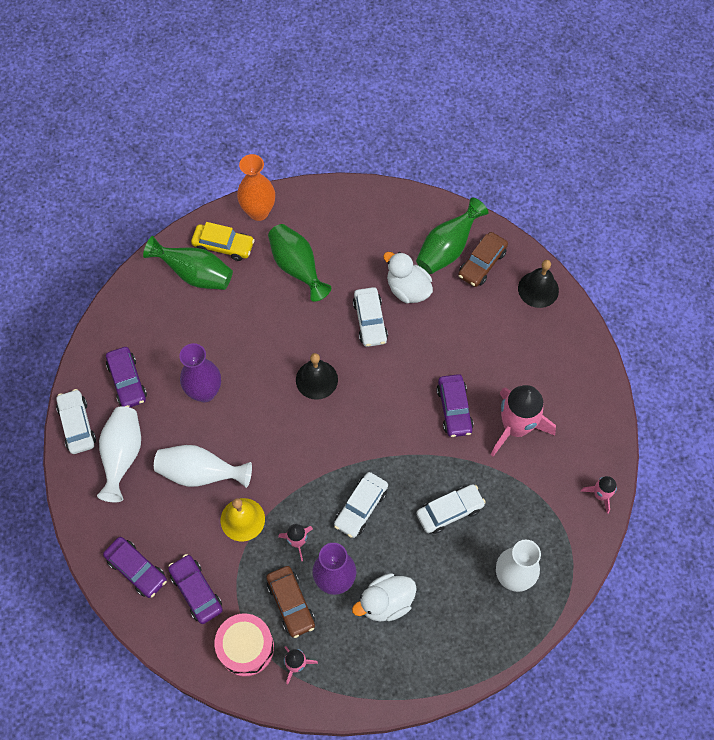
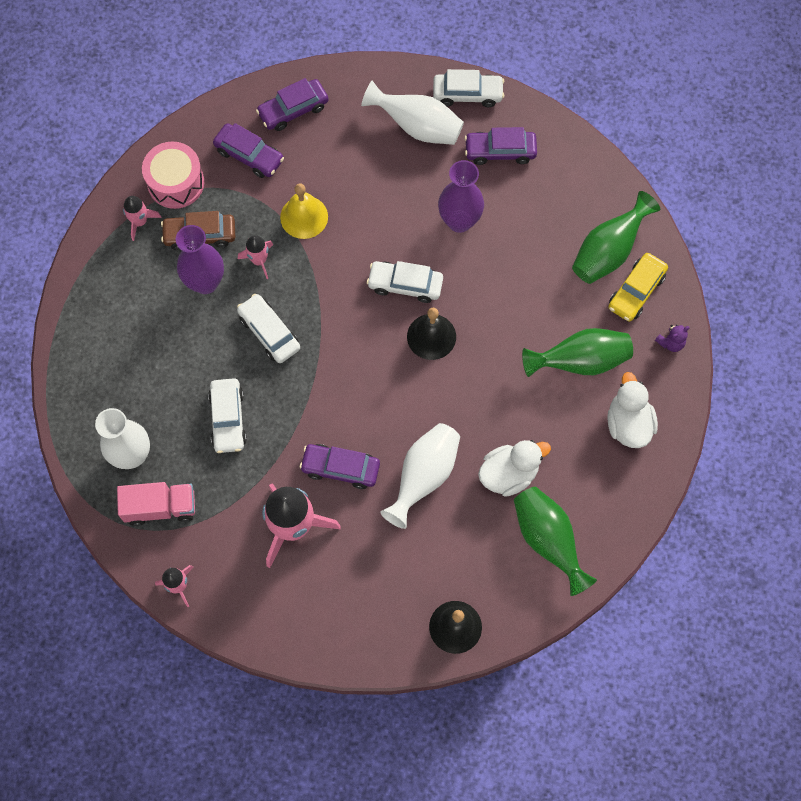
camera: 110 degrees right, 5 degrees up
white vase [154,445,252,488] -> white vase moved to [380,423,460,529]
purple car [168,554,223,624] -> purple car turned 45 degrees clockwise [213,123,284,178]
orange vase [237,154,275,221] -> purple teddy bear [655,325,690,352]
white duck [352,573,417,622] -> white duck moved to [608,372,658,448]
white car [353,287,388,347] -> white car moved to [367,261,443,303]
brown car [458,232,508,287] -> none
none -> pink truck [117,482,195,526]

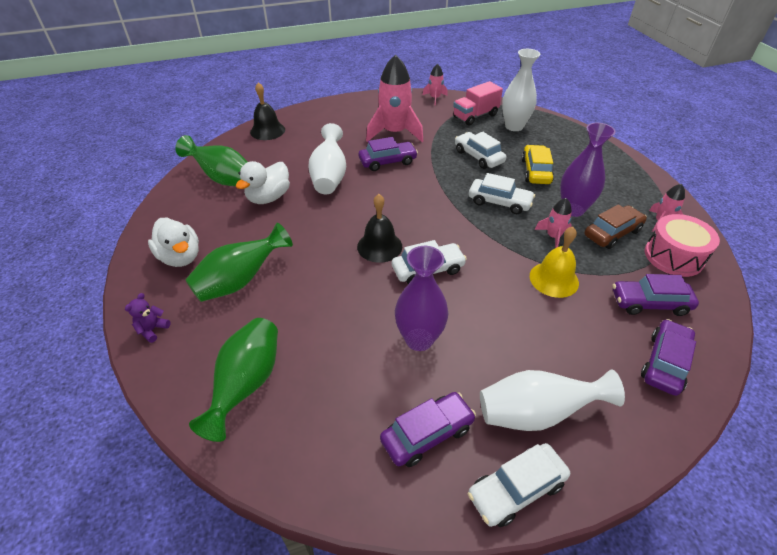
camera: 150 degrees right, 25 degrees down
yellow car [608,253,668,322] -> yellow car moved to [521,145,554,184]

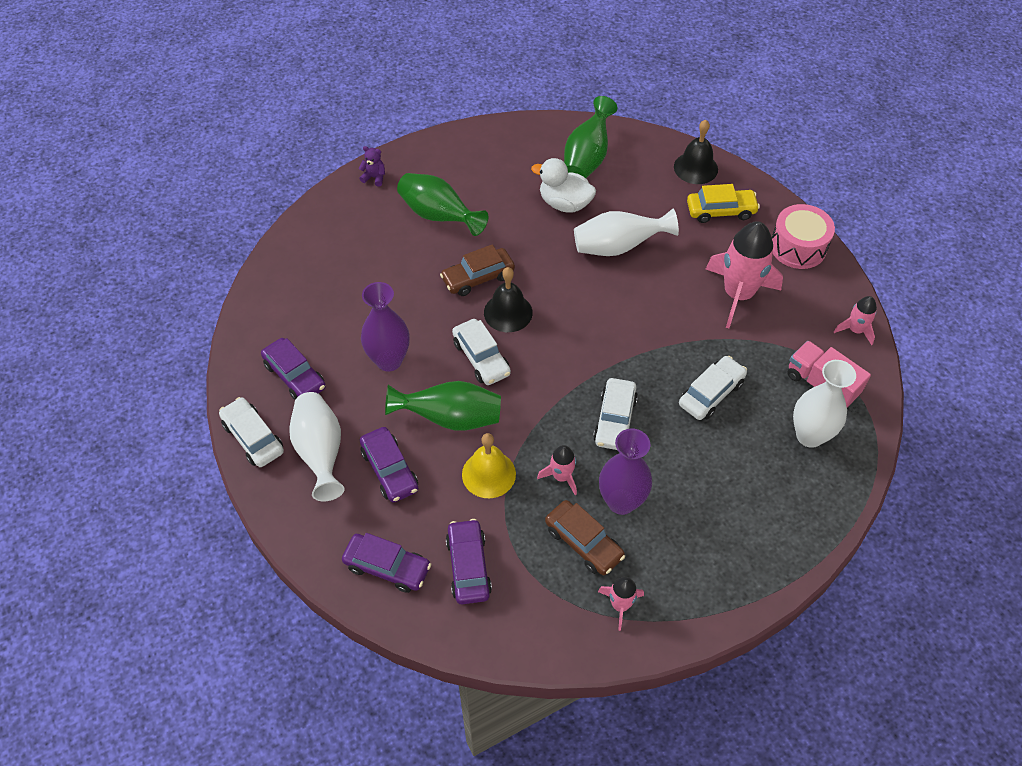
camera: 80 degrees right, 10 degrees up
white duck [148,218,199,267] -> none
green vase [189,318,278,442] -> green vase moved to [385,381,501,431]
purple car [359,137,418,171] -> purple car moved to [360,427,418,503]
yellow car [521,145,554,184] -> yellow car moved to [687,184,760,223]
pink drum [645,214,720,277] -> pink drum moved to [772,204,835,269]
none -> brown car [440,244,515,296]

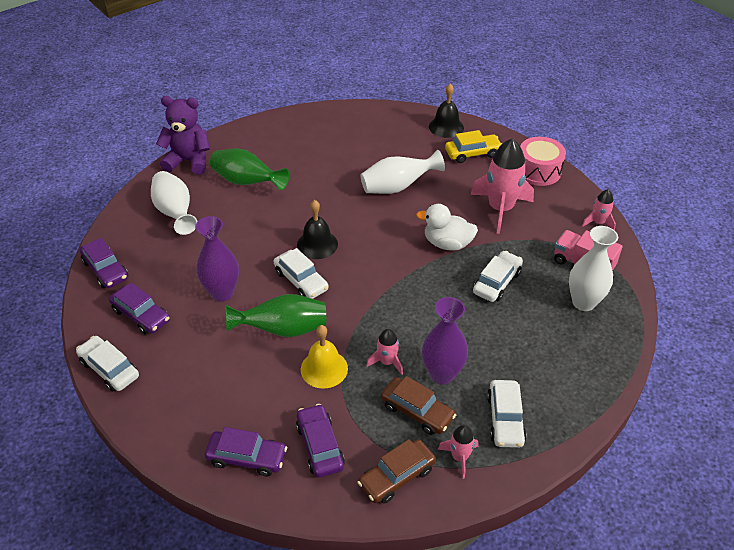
camera: 10 degrees left, 10 degrees down
white vase [289,392,344,501] -> white vase moved to [151,171,198,235]
purple teddy bear [359,146,385,186] -> purple teddy bear [156,96,210,175], size x2.31
purple car [360,427,418,503] -> purple car moved to [80,238,128,288]
brown car [440,244,515,296] -> brown car moved to [357,439,436,504]
white duck [531,158,596,213] -> white duck moved to [416,204,478,251]
green vase [564,96,617,178] -> none
white car [593,378,638,450] -> white car moved to [487,380,527,448]

